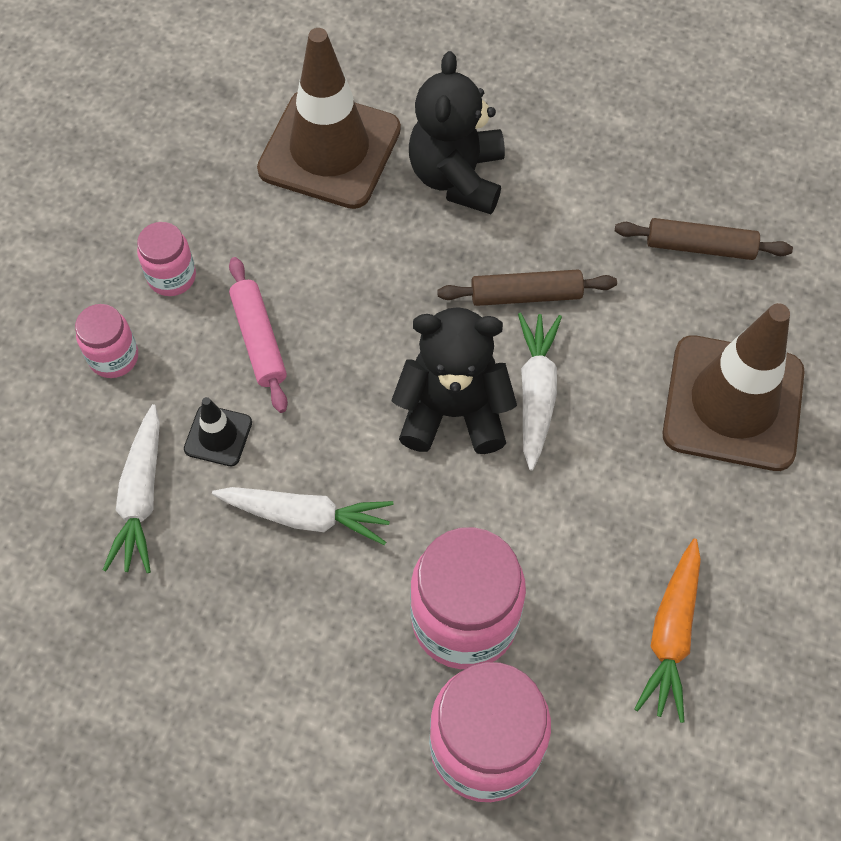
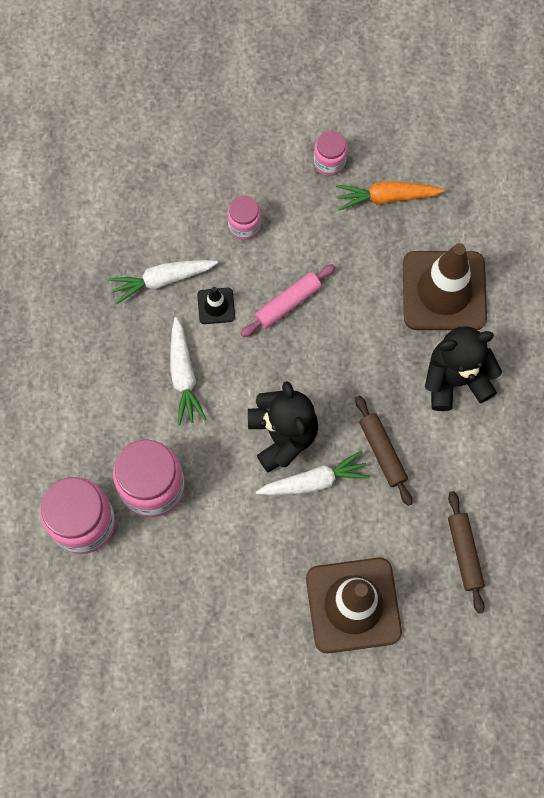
camera: 70 degrees right, 10 degrees up
pink jar [137,222,196,296] -> pink jar moved to [314,131,347,176]
orange carrot [635,539,701,723] -> orange carrot moved to [336,181,445,211]

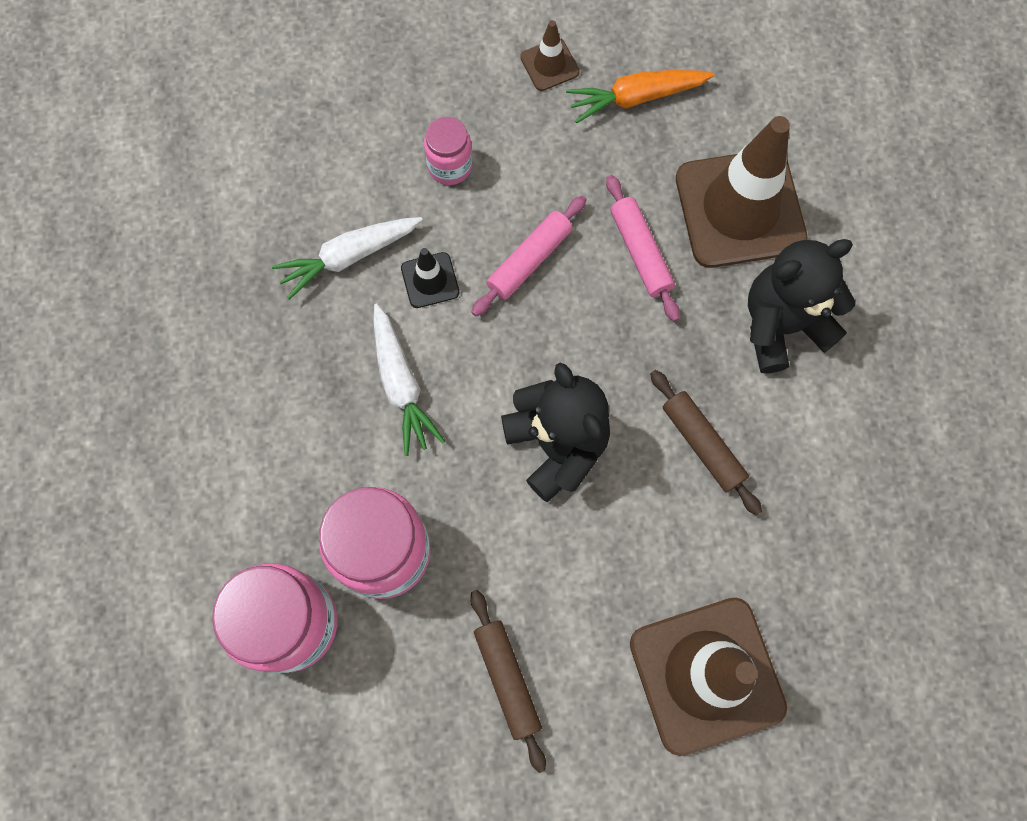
camera: 10 degrees left, 0 degrees up
white carrot [256,450,370,495] -> none
pink jar [314,131,347,176] -> brown traffic cone [520,20,580,91]
brown rolling pin [448,491,485,614] -> brown rolling pin moved to [470,590,546,773]
none -> pink rolling pin [606,175,680,322]

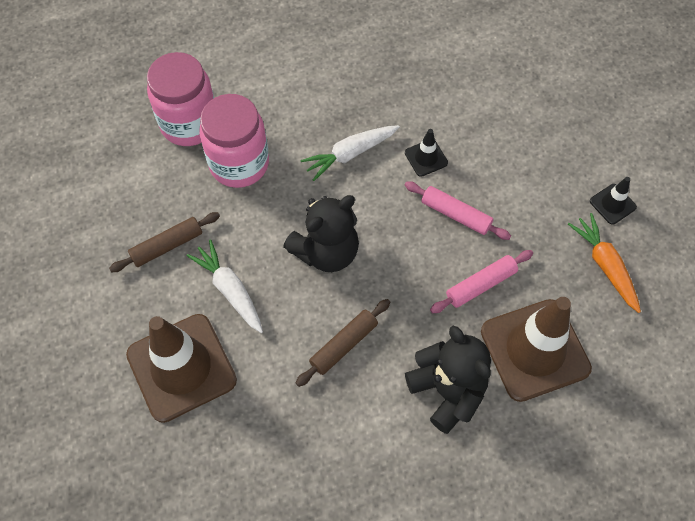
camera: 80 degrees right, 10 degrees down
white carrot [272,217,423,300] -> white carrot moved to [187,239,263,333]
pink jar [424,117,473,185] -> none
brown traffic cone [520,20,580,91] -> black traffic cone [590,177,637,225]

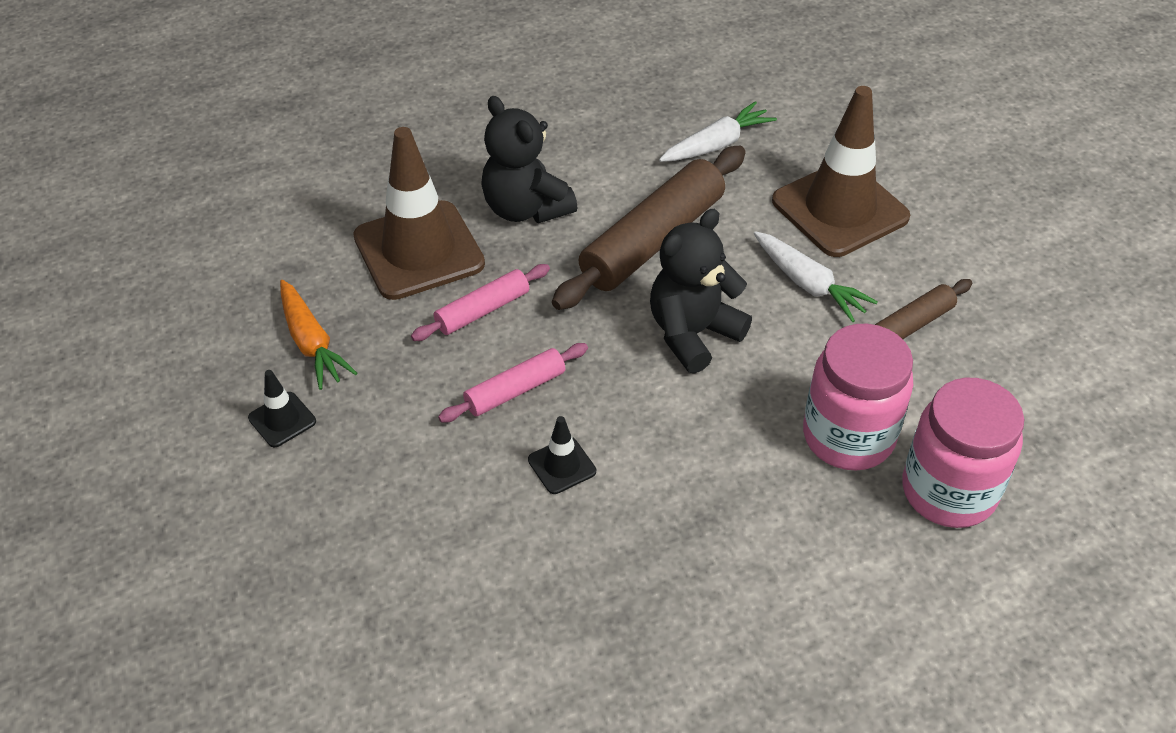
camera: 175 degrees right, 15 degrees down
brown rolling pin [296,299,390,387] -> brown rolling pin [552,146,746,310], size x1.88
white carrot [300,125,400,181] -> white carrot moved to [659,101,777,162]
pink rolling pin [405,181,511,240] -> pink rolling pin turned 60 degrees counterclockwise [438,343,588,422]

